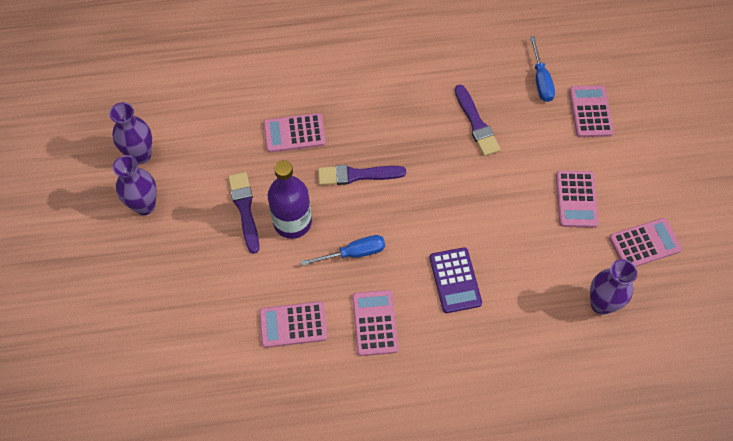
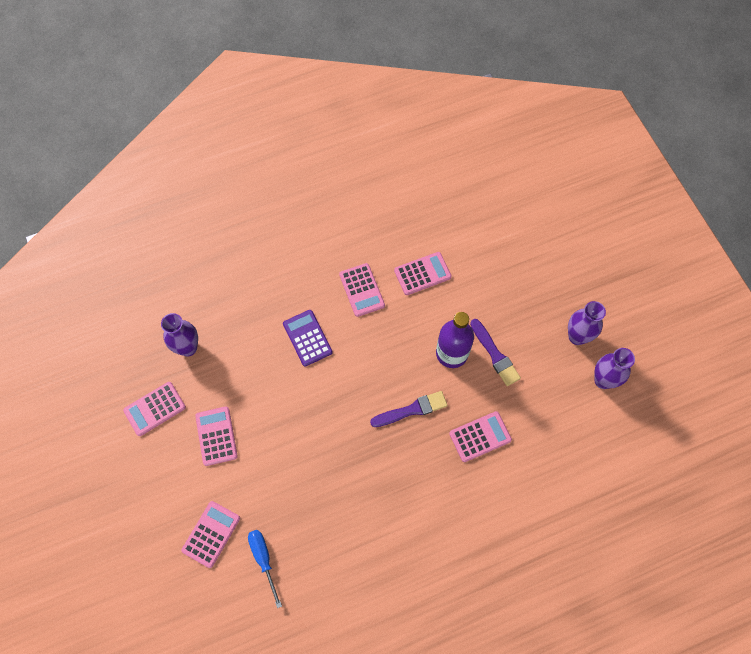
camera: 165 degrees right, 5 degrees up
blue screwdriver [301,235,385,266] -> none
purple brush [455,85,501,156] -> none
pink calculator [569,85,614,137] -> pink calculator turned 135 degrees counterclockwise [181,501,240,568]

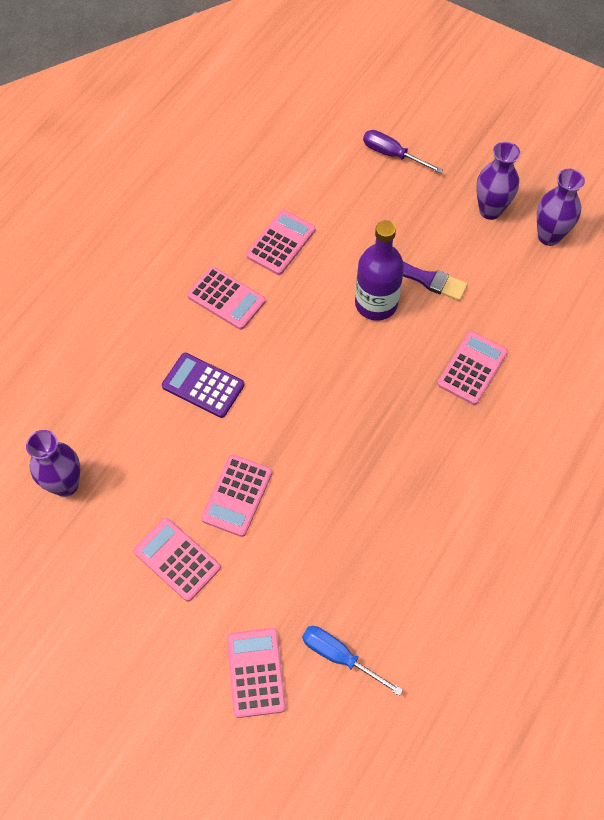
camera: 35 degrees left, 5 degrees down
pink calculator [123,382,186,436] -> pink calculator moved to [201,454,272,537]
purple brush [370,391,448,427] -> none
none -> purple screwdriver [363,130,443,173]

